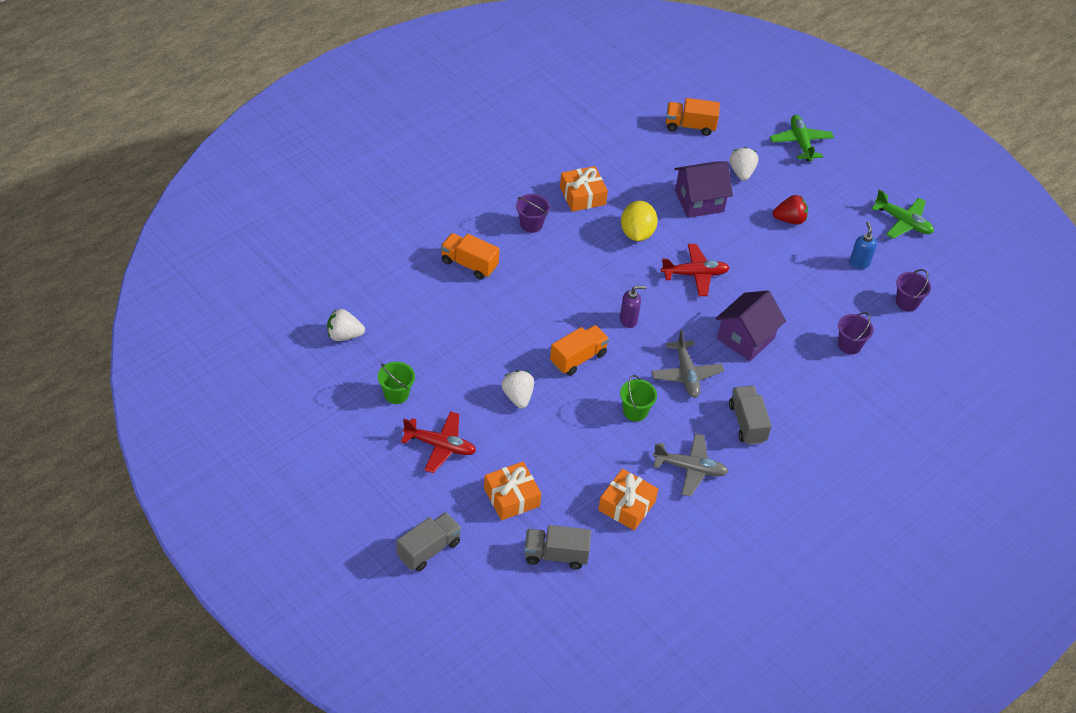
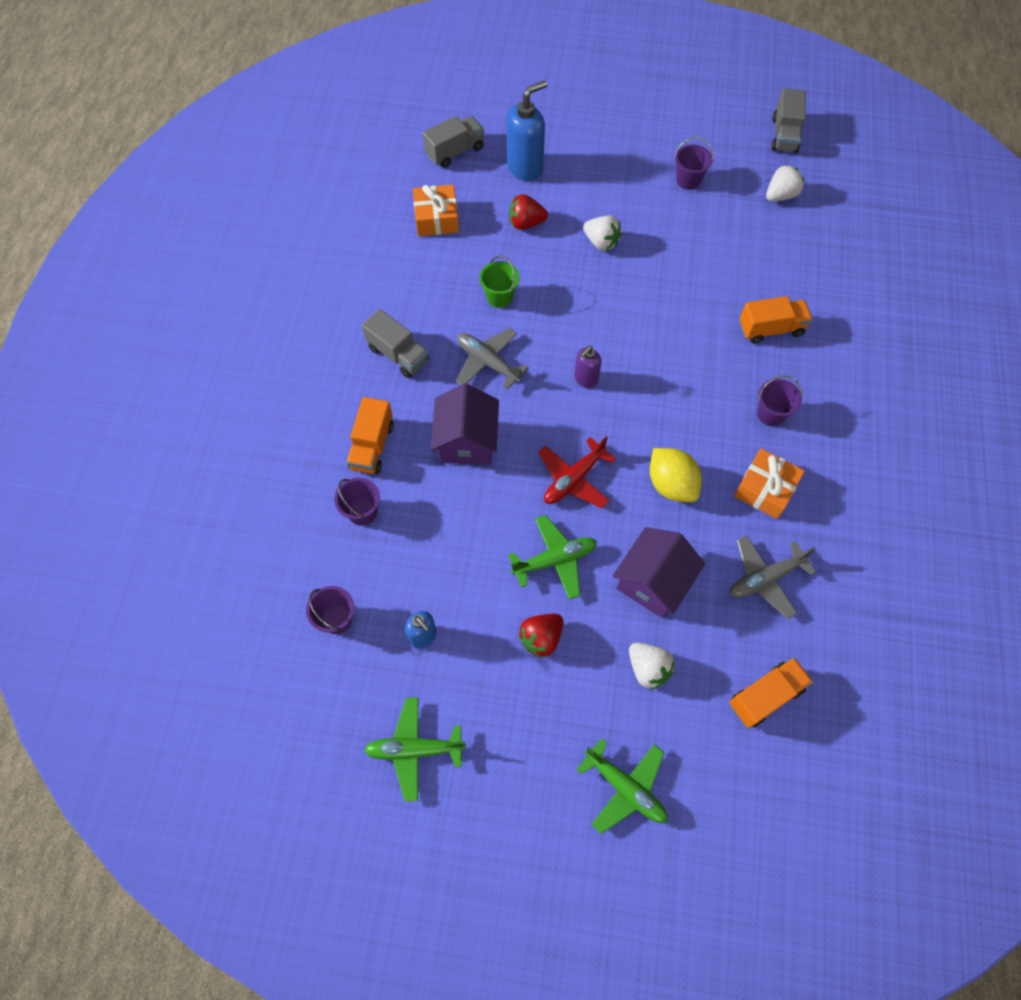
camera: 145 degrees right, 15 degrees up
green bucket [378,362,415,404] -> purple bucket [674,137,714,190]
grey truck [397,512,462,571] -> grey truck moved to [771,88,806,153]
red plane [401,411,476,473] -> none
orange gift [484,462,541,520] -> blue soap dispenser [507,80,547,181]
orange truck [550,325,609,376] -> orange truck moved to [346,397,394,474]
grey plane [653,433,728,497] -> grey plane moved to [730,535,816,619]
none -> green plane [508,515,597,600]
none -> red strawberry [509,194,548,230]

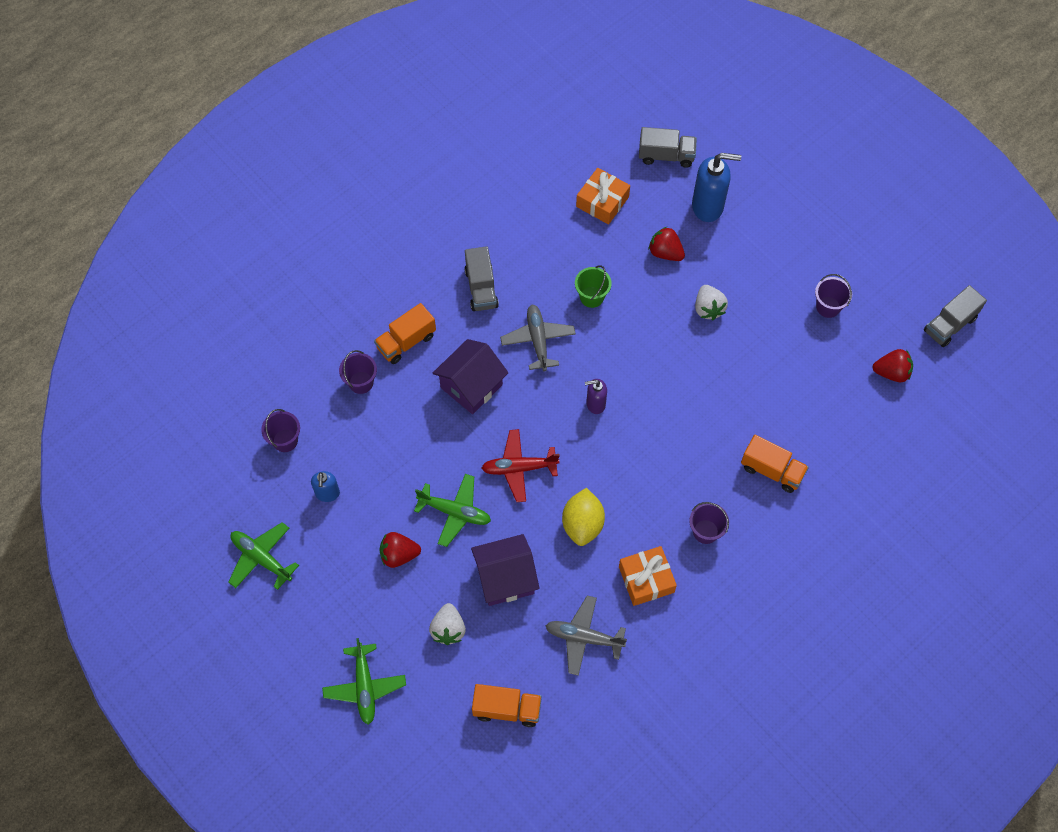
camera: 40 degrees right, 0 degrees up
white strawberry [766,165,804,202] -> red strawberry [872,349,913,382]

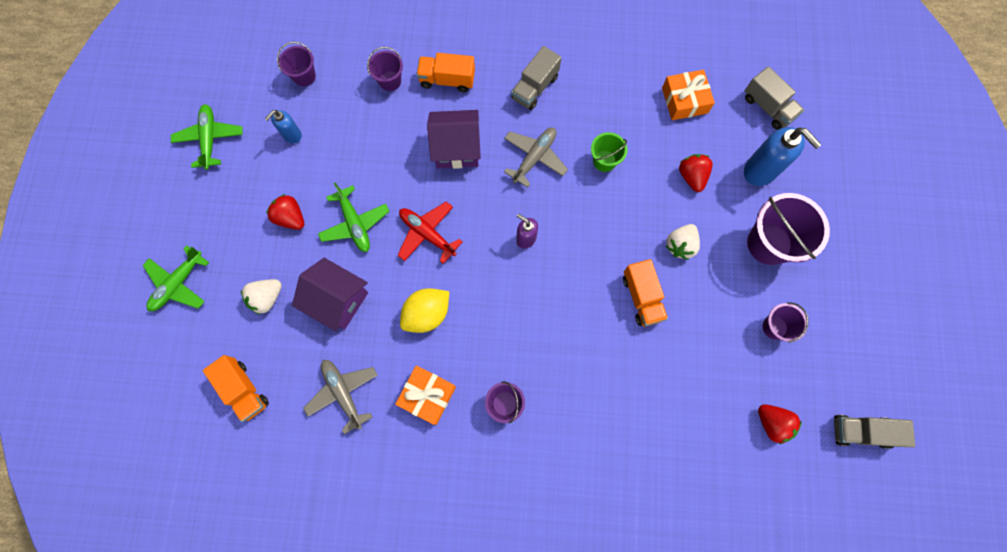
camera: 45 degrees right, 10 degrees up
orange truck [741,434,809,493] -> orange truck moved to [623,259,668,327]
none -> purple bucket [747,193,830,265]

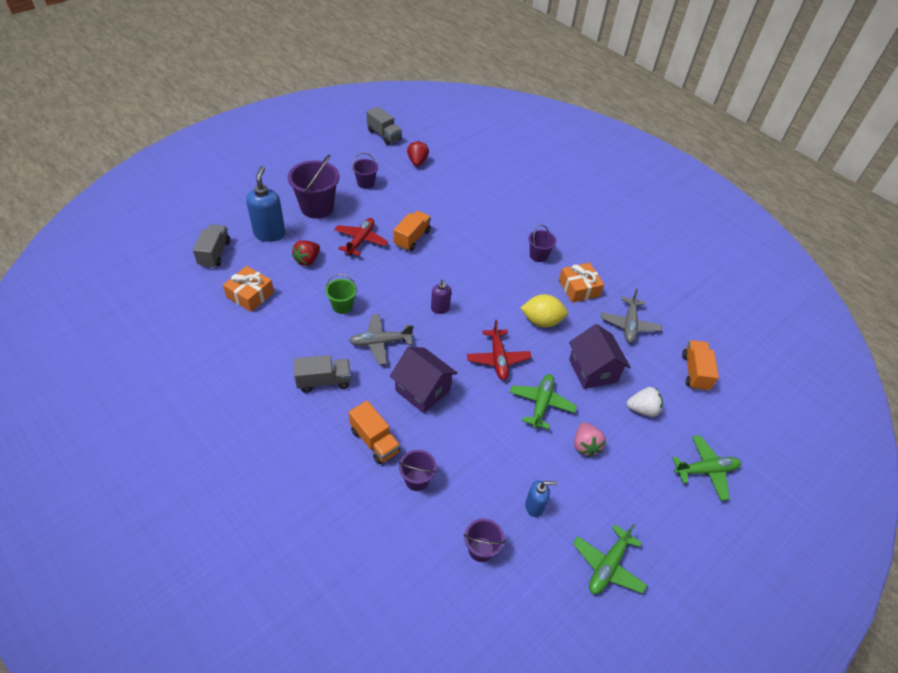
camera: 140 degrees left, 25 degrees down
red strawberry [266,194,304,230] -> pink strawberry [574,422,606,457]
white strawberry [666,224,700,260] -> red plane [334,218,388,256]

